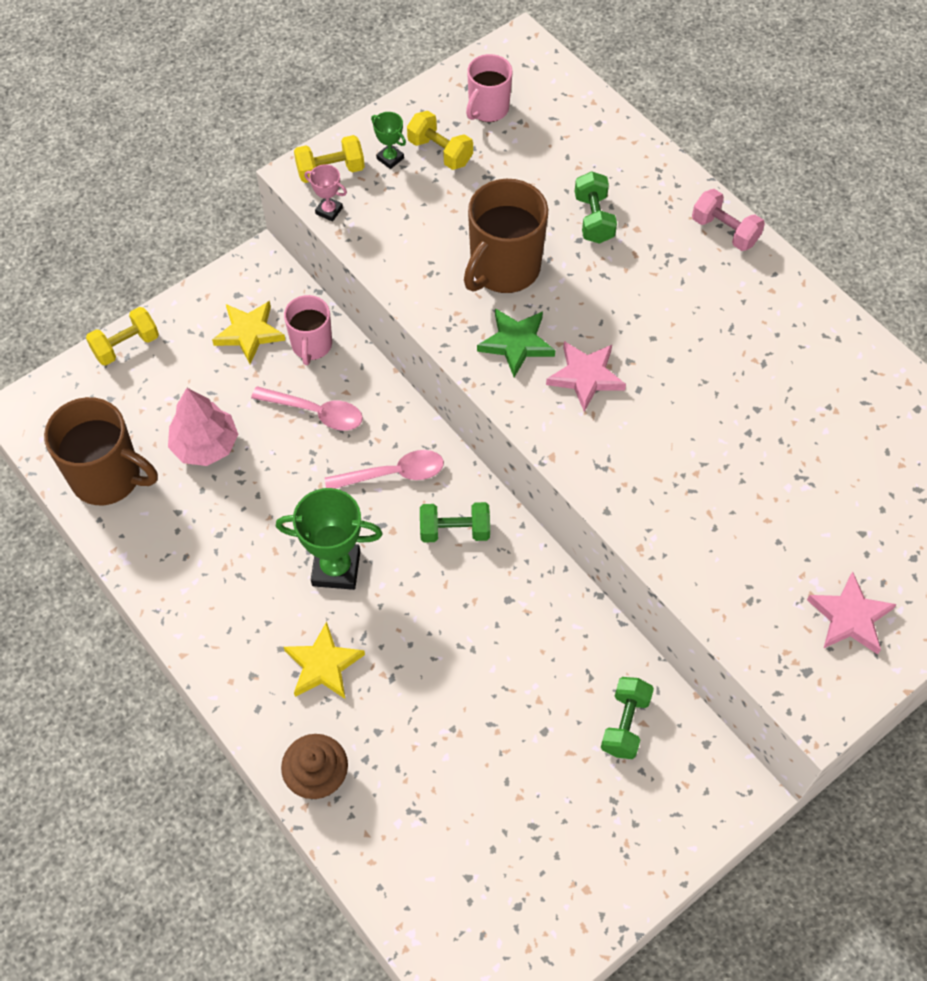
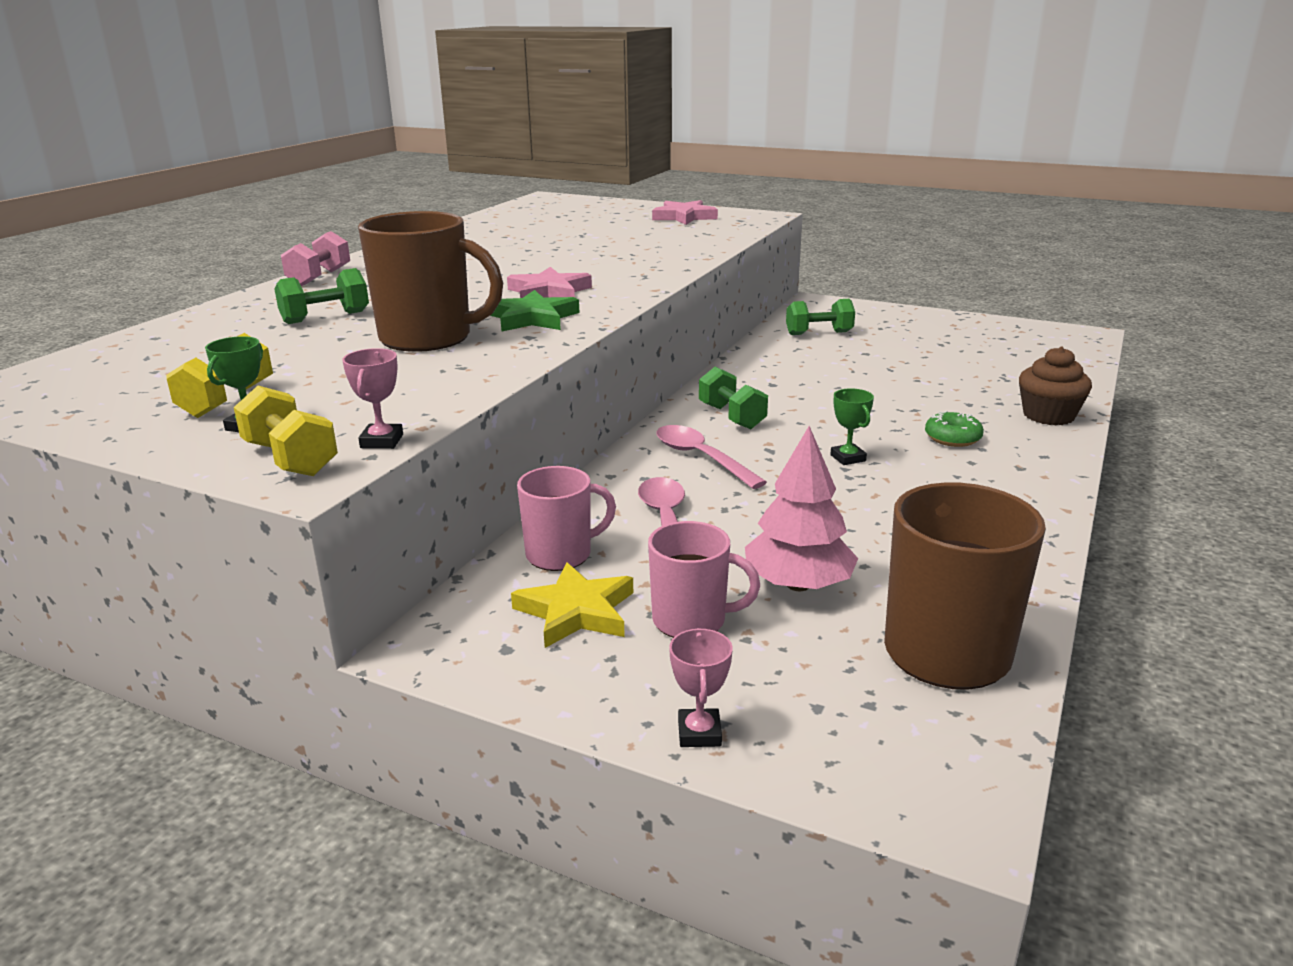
camera: 115 degrees left, 35 degrees down
yellow dumbbell [86,307,159,366] -> pink trophy [669,628,733,747]
green trophy [276,488,383,590] -> green trophy [830,388,874,465], size x0.50
yellow star [284,621,365,699] -> green donut [925,411,984,447]
pink mug [466,54,513,122] -> pink mug moved to [648,521,760,638]

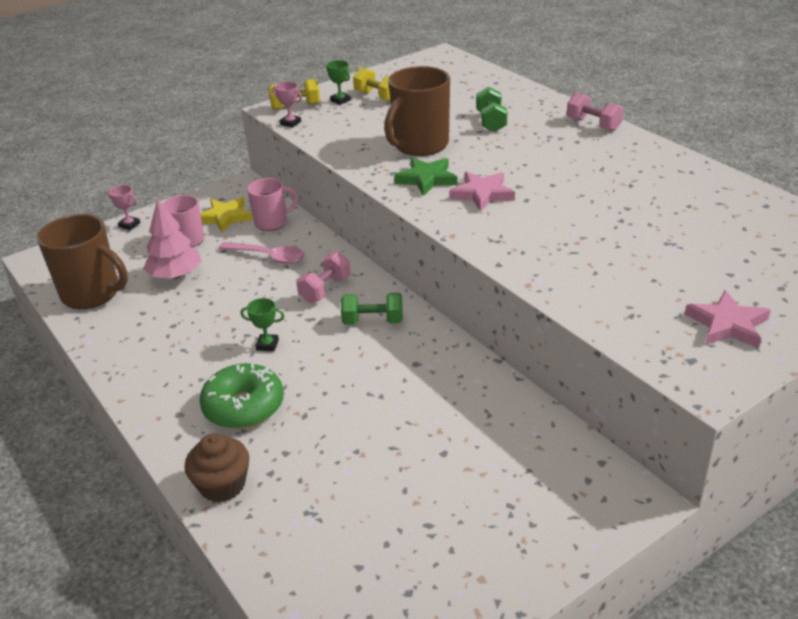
camera: 120 degrees right, 10 degrees up
pink mug [517,466,616,571] -> pink mug turned 120 degrees counterclockwise [247,178,298,231]
pink spoon [656,425,767,489] -> pink dumbbell [296,252,351,303]
green dumbbell [786,299,855,335] -> none
green donut [925,411,984,447] -> green donut [199,363,284,429], size x1.82

